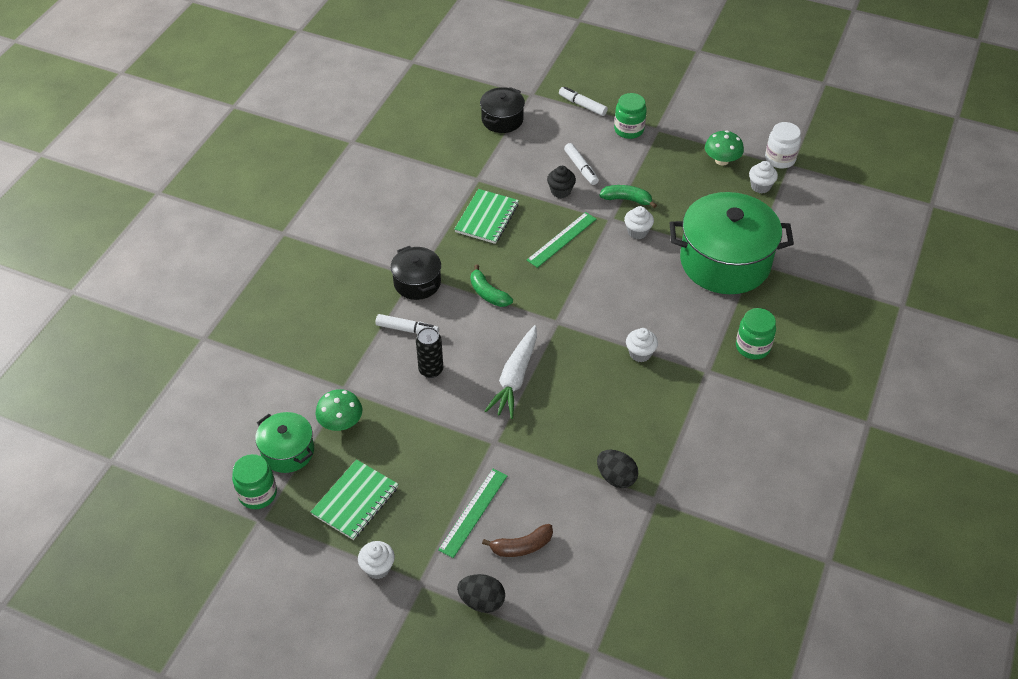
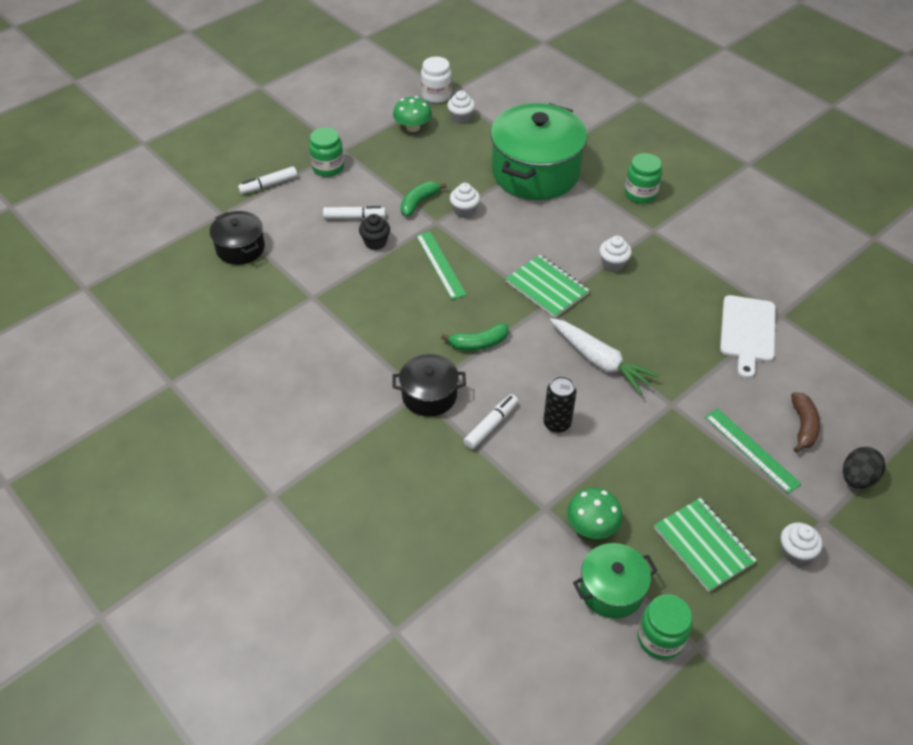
camera: 65 degrees left, 0 degrees up
green notebook [454,189,519,244] -> green notebook moved to [506,255,589,318]
black egg [597,450,638,488] -> white cutting board [720,295,776,379]

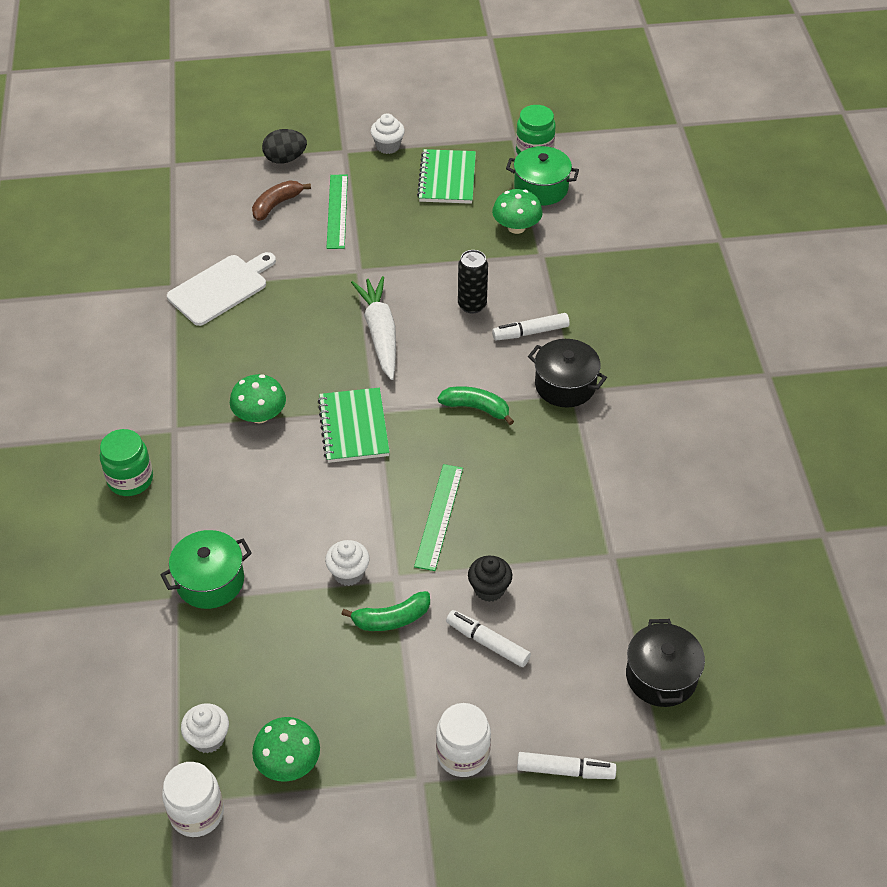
camera: 145 degrees left, 0 degrees up
green jar [309,127,344,177] -> white jar [436,703,491,777]
green pot [490,103,588,200] -> green pot [161,530,252,609], size x0.51
white cupcake [600,236,632,272] -> green mushroom [230,374,286,423]

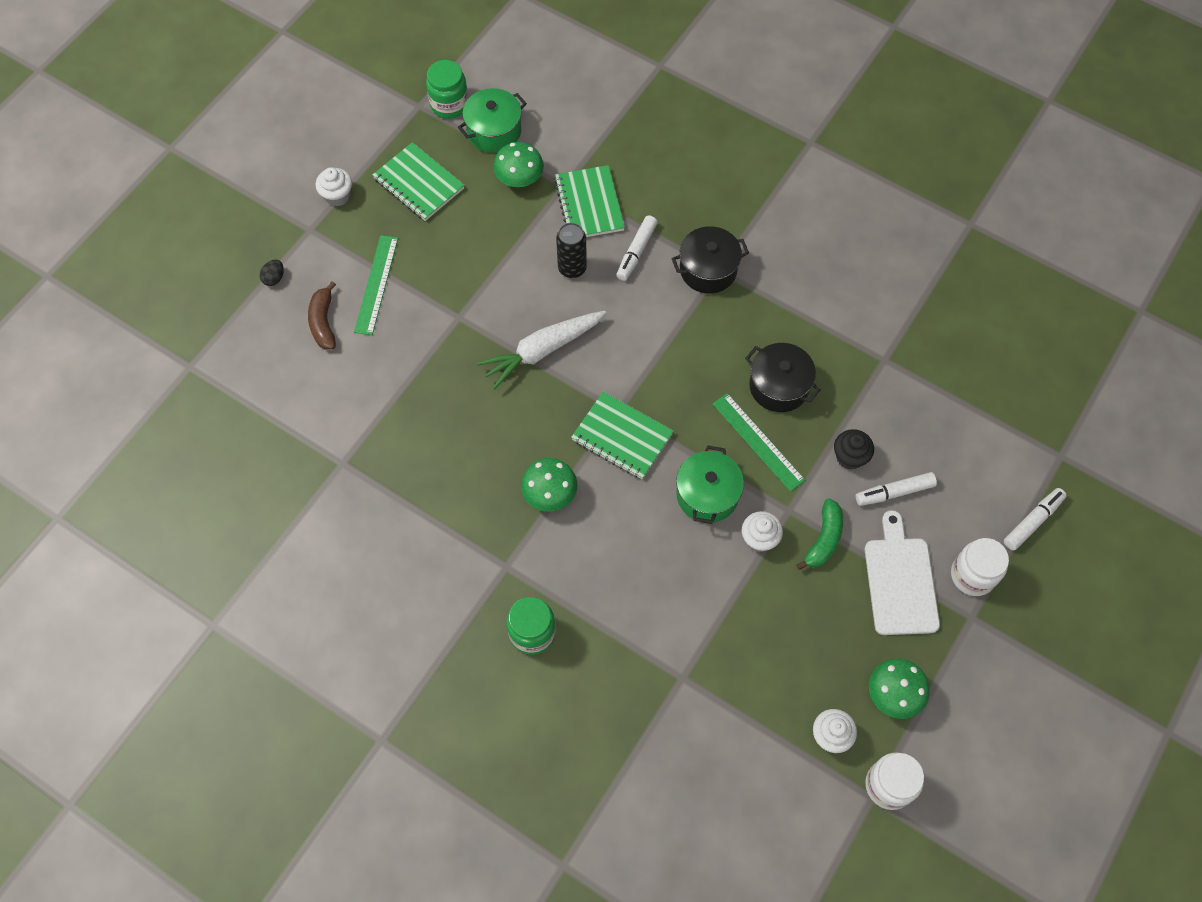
camera: 50 degrees left, 15 degrees up
green pot [161,530,252,609] -> green pot moved to [676,445,744,524]
white cutting board [167,252,276,326] -> white cutting board moved to [865,510,940,635]
black egg [262,129,307,164] -> black egg [260,260,284,286], size x0.59
green ruler [327,175,348,249] -> green ruler turned 60 degrees clockwise [354,235,398,335]
white carrot [351,276,396,380] -> white carrot turned 60 degrees counterclockwise [477,311,606,389]
green banana [438,386,514,425] -> none
black pot [626,619,705,707] -> black pot moved to [745,343,821,412]
none -> green notebook [554,165,625,237]

